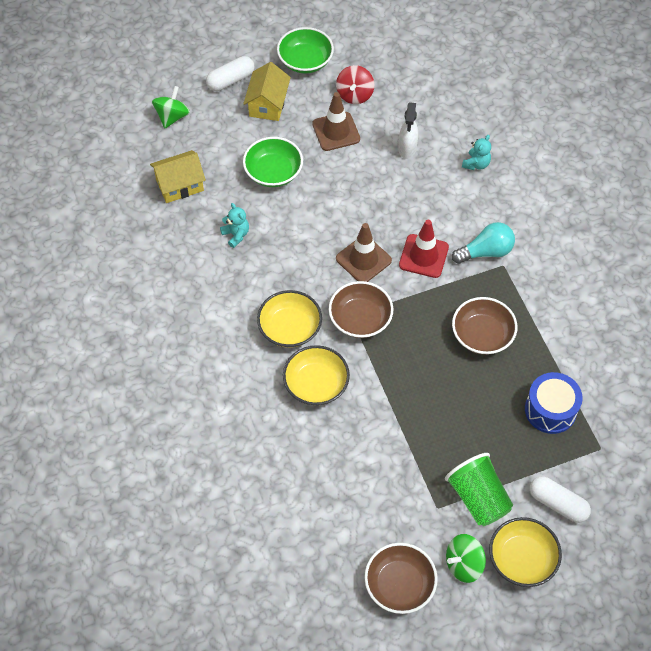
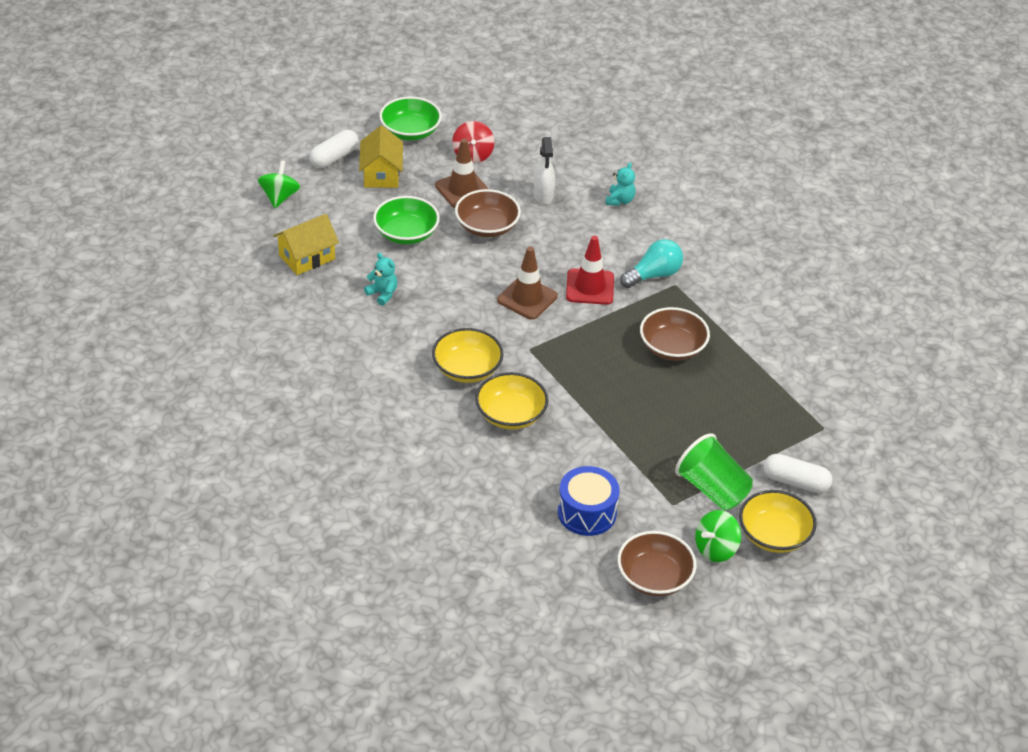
camera: 15 degrees left, 15 degrees down
brown bowl [329,281,393,338] -> brown bowl moved to [455,189,521,237]
blue drum [525,372,583,434] -> blue drum moved to [558,466,620,536]

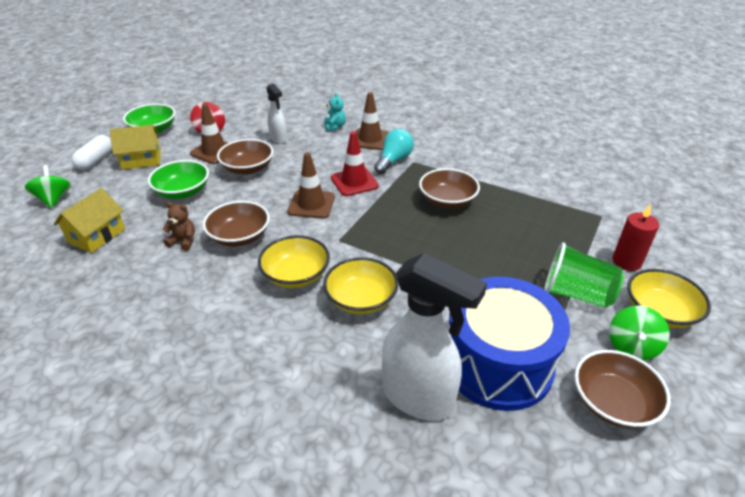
camera: 25 degrees left, 5 degrees down
yellow house [359,126,403,188] -> yellow house turned 75 degrees counterclockwise [110,125,161,170]
turquoise teddy bear [364,253,397,306] -> brown teddy bear [162,202,195,251]
blue drum [558,466,620,536] -> blue drum [448,277,570,411], size x1.70
white capsule [763,454,832,493] -> red candle [613,205,659,271]
none -> brown bowl [203,201,270,247]
none -> brown traffic cone [356,92,389,150]
none -> white spray bottle [382,253,487,420]

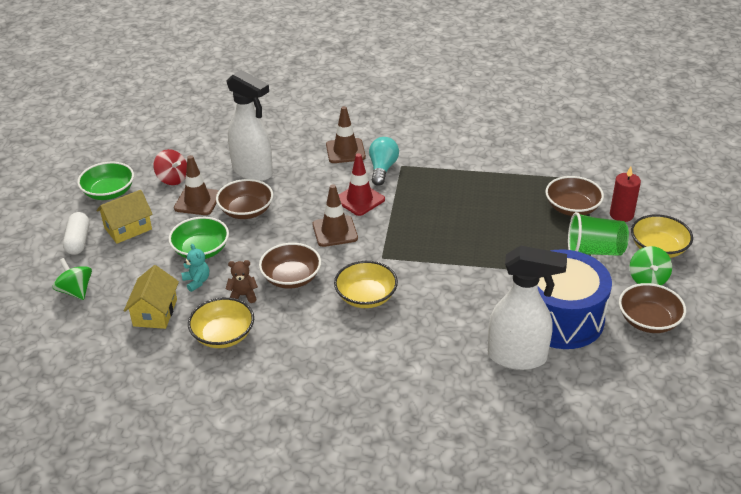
camera: 20 degrees left, 0 degrees up
white spray bottle [267,84,287,144] -> white spray bottle [226,70,273,181], size x1.85
yellow bowl [323,257,399,314] -> yellow bowl moved to [188,297,254,348]
turquoise teddy bear [324,93,346,131] -> turquoise teddy bear moved to [181,244,209,292]
brown bowl [419,168,480,208] -> brown bowl moved to [545,176,604,216]

